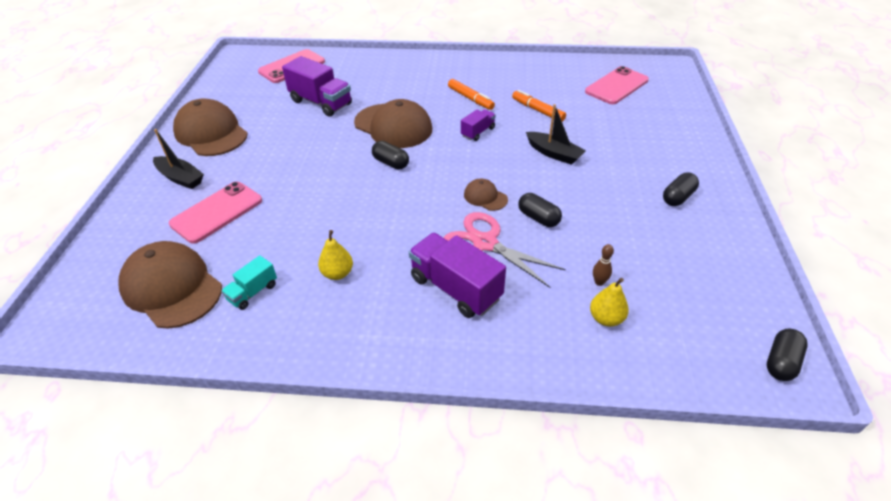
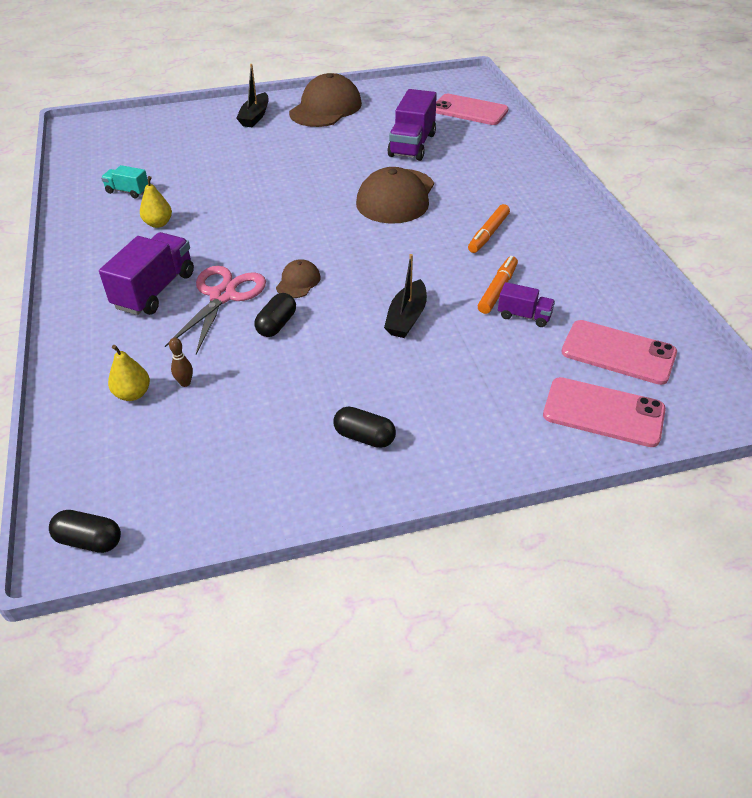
camera: 70 degrees right, 0 degrees up
brown cap [118,241,222,329] -> none
pink phone [169,182,262,244] -> pink phone moved to [543,377,666,447]
black capsule [372,141,409,170] -> none
purple truck [461,109,496,141] -> purple truck moved to [498,282,555,327]

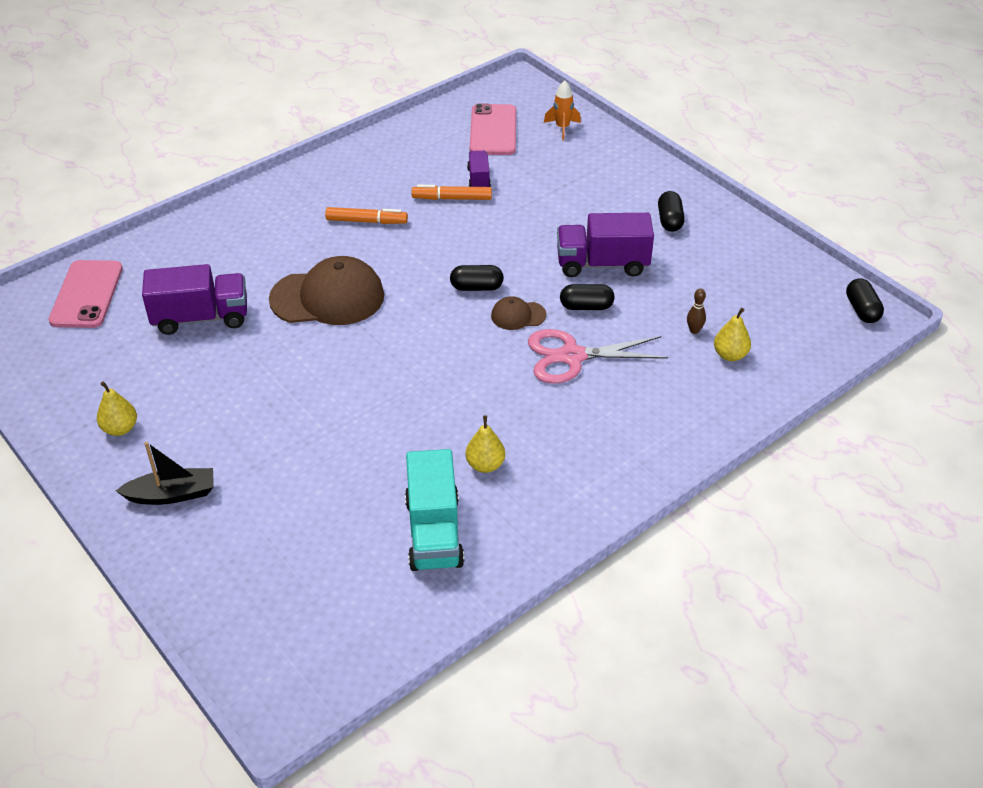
camera: 115 degrees left, 0 degrees up
purple truck [99,232,194,315] -> purple truck moved to [557,213,654,277]
turquoise truck [101,165,148,198] -> turquoise truck [405,449,464,571], size x1.86
brown cap [289,73,362,127] -> yellow pear [97,381,137,436]
black boat [384,254,427,338] -> none
pink phone [543,377,666,447] -> orange rocket [544,81,581,141]
none -> black capsule [450,265,504,291]

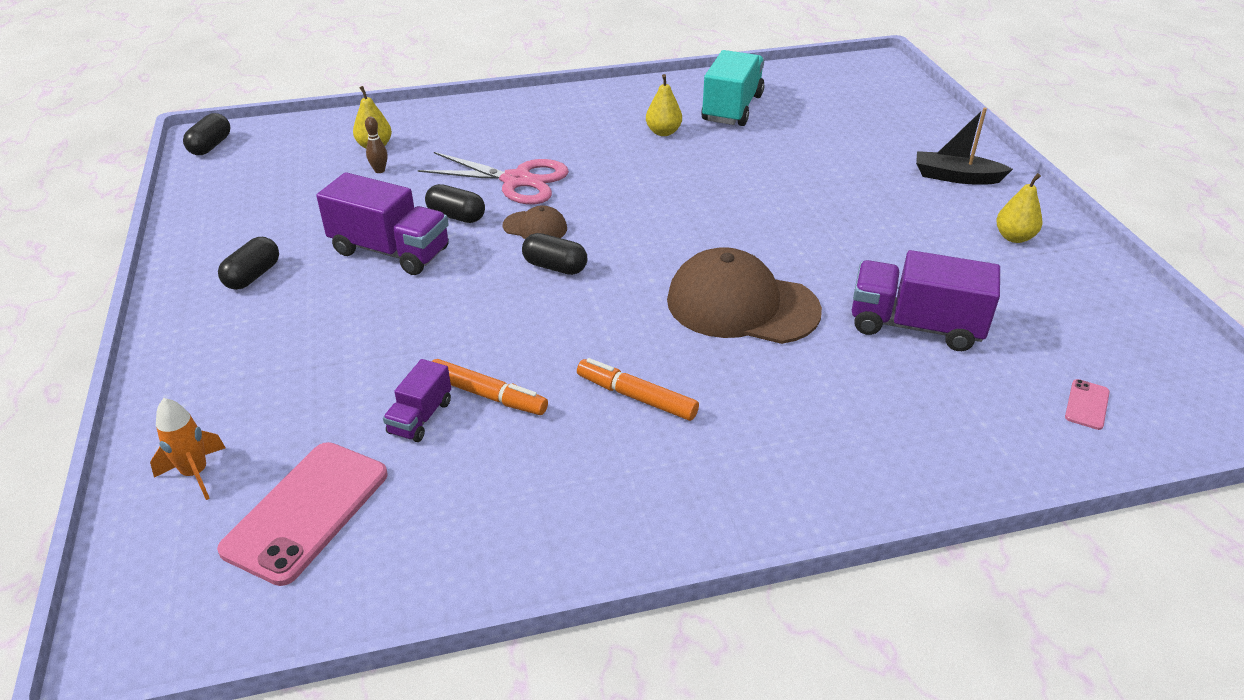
camera: 155 degrees left, 5 degrees down
pink phone [49,260,123,328] -> pink phone [1065,379,1110,430], size x0.44

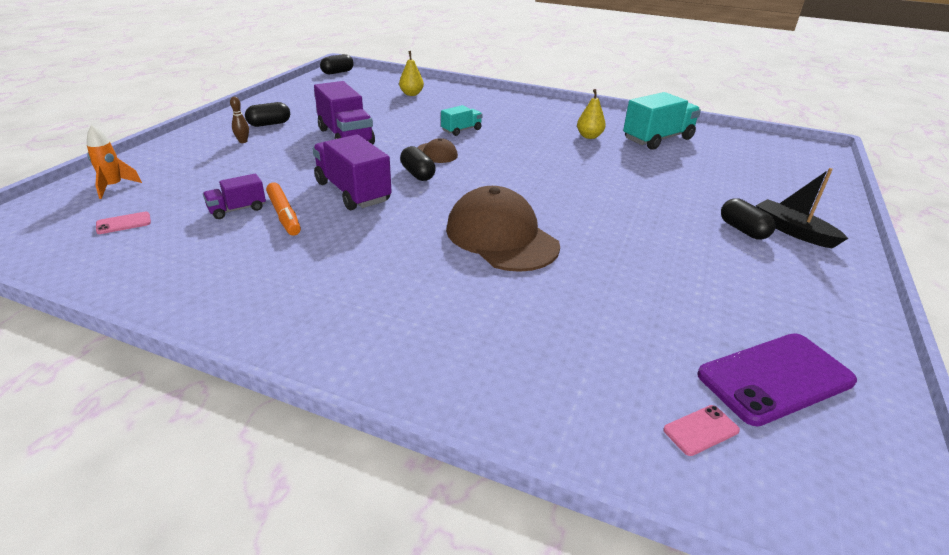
camera: 35 degrees right, 5 degrees down
pink phone [217,442,388,586] -> pink phone [96,212,151,234], size x0.44
brown bowling pin [365,116,387,173] -> brown bowling pin moved to [230,97,249,143]
pink scissors [418,152,569,205] -> turquoise truck [441,105,483,136]
black capsule [425,184,485,223] -> black capsule moved to [721,198,776,240]
orange marker [577,358,699,421] -> none
purple truck [852,250,1000,351] -> purple truck moved to [312,134,392,210]
yellow pear [996,173,1042,243] -> none
none -> purple phone [697,333,857,426]

